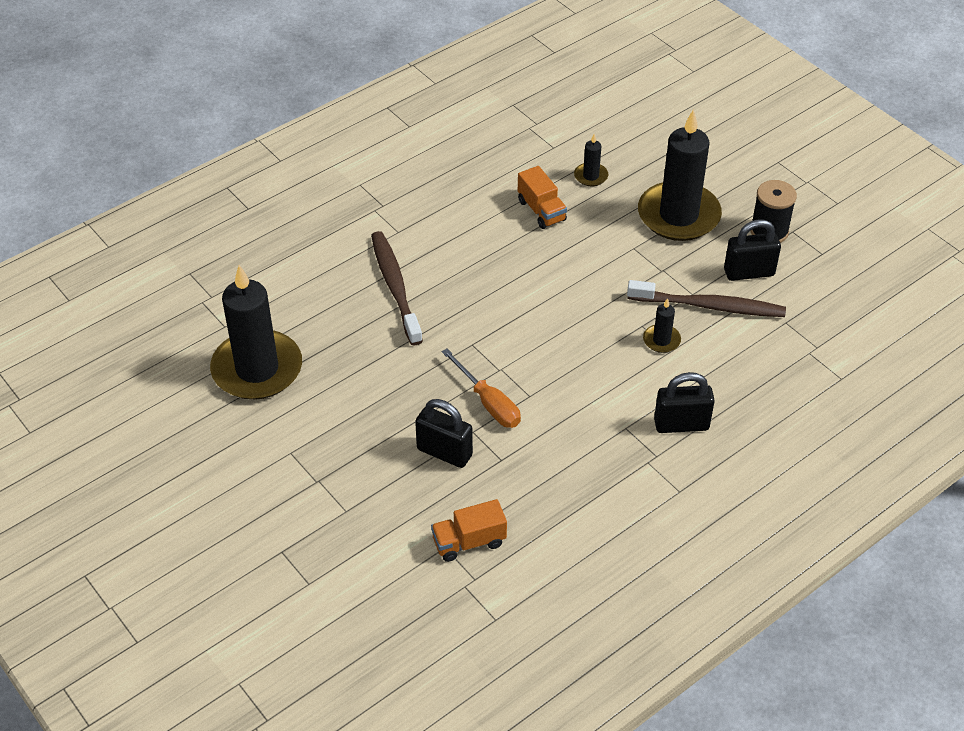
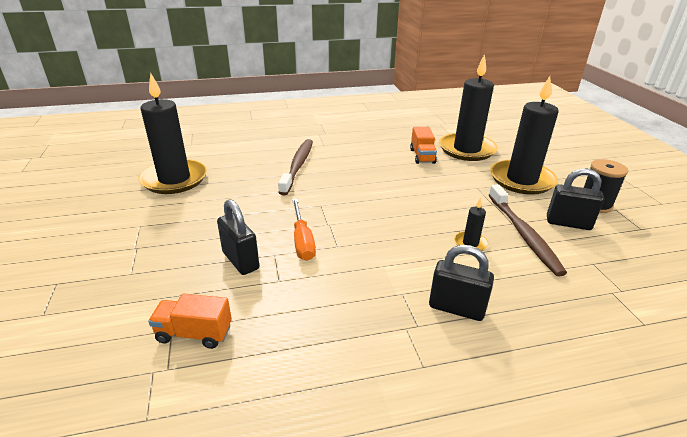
camera: 25 degrees right, 15 degrees down
black candle [574,134,608,186] -> black candle [439,54,498,161], size x2.37
brown toothbrush [627,280,786,317] -> brown toothbrush turned 45 degrees clockwise [489,184,567,277]

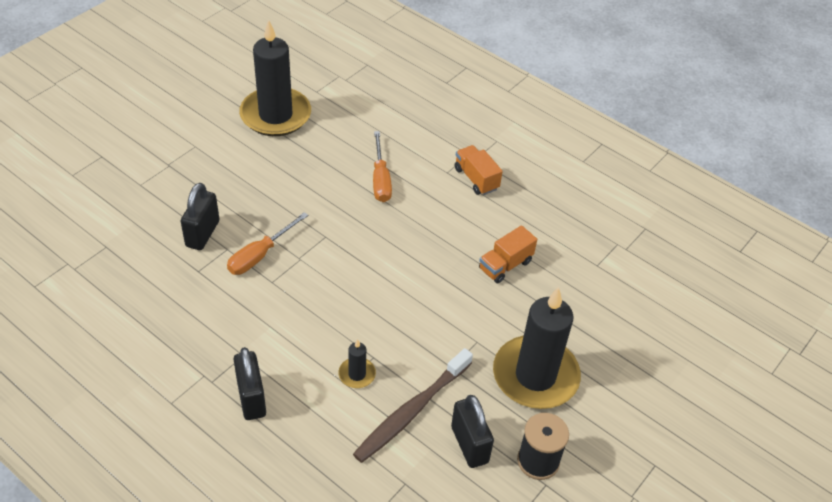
camera: 50 degrees right, 15 degrees up
orange truck [148,293,232,349] -> orange truck moved to [455,145,503,195]
brown toothbrush [278,139,313,195] -> orange screwdriver [373,131,392,202]
black candle [439,54,498,161] -> none

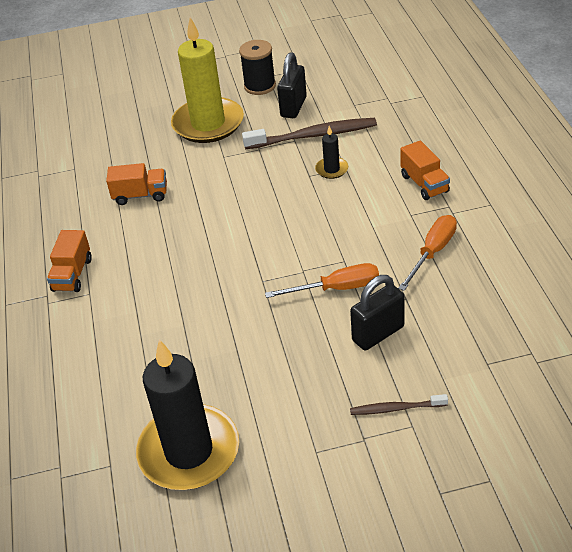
camera: 135 degrees left, 5 degrees down
black padlock [234,347,266,420] -> orange truck [400,141,450,200]
orange screwdriver [373,131,392,202] -> orange screwdriver moved to [398,215,457,291]
black candle [493,287,581,409] -> yellow candle [171,17,244,143]
none -> brown toothbrush [350,394,448,415]

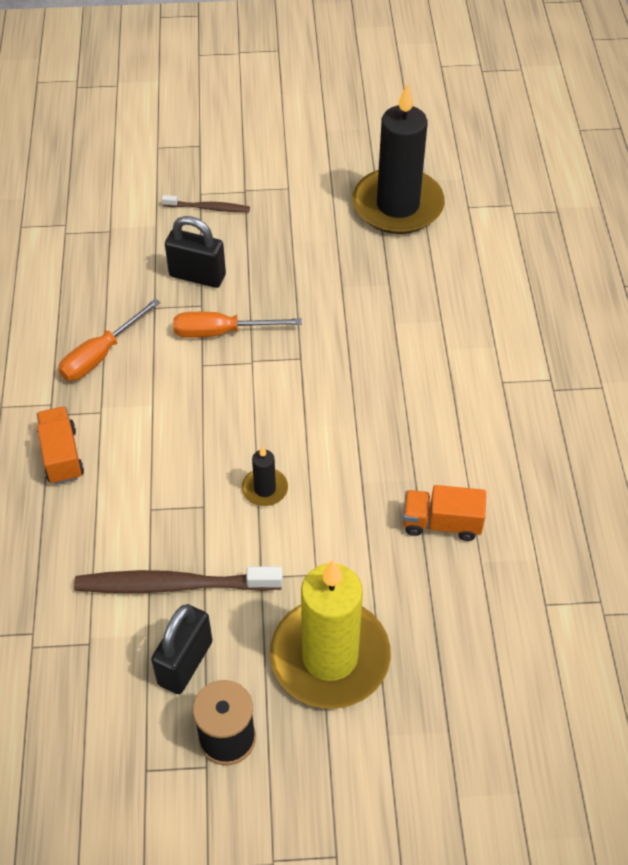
camera: 175 degrees left, 10 degrees up
orange truck [47,230,92,292] -> none
black candle [315,126,348,179] -> black candle moved to [242,446,288,506]
black padlock [350,275,405,350] -> black padlock turned 45 degrees clockwise [165,216,226,288]

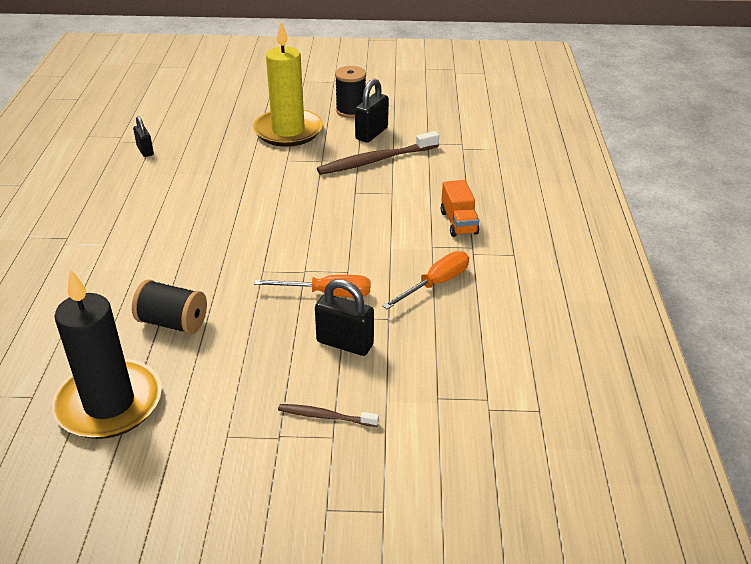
camera: 175 degrees left, 15 degrees down
brown toothbrush [74,566,283,593] -> brown toothbrush turned 150 degrees clockwise [317,131,439,175]
black candle [242,446,288,506] -> none
orange truck [403,485,486,541] -> none
none -> black spool [132,279,207,335]
none -> black padlock [133,116,154,157]

